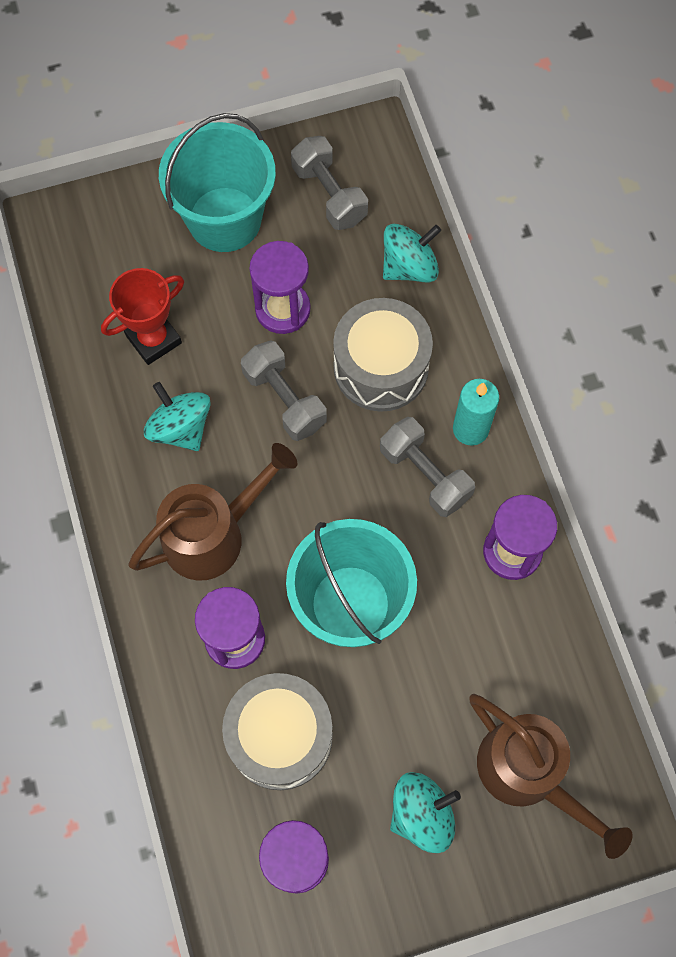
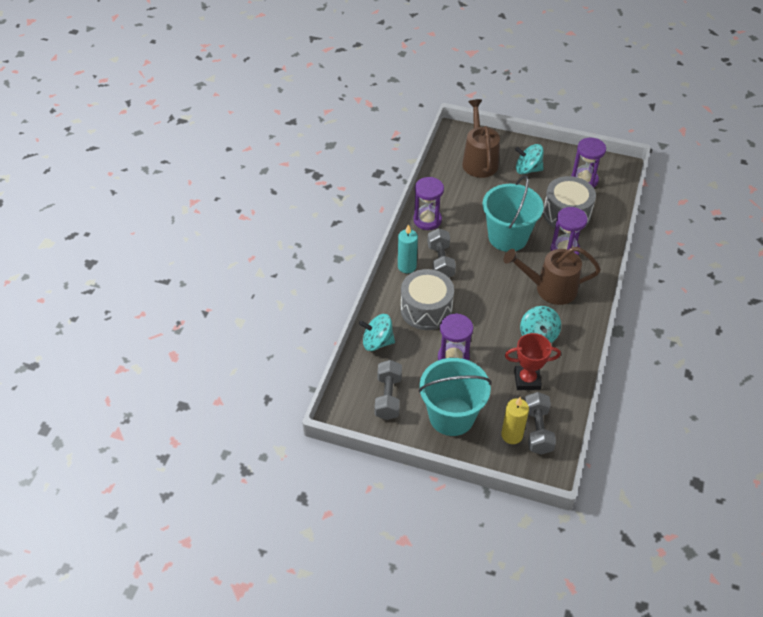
camera: 145 degrees left, 20 degrees down
grey dumbbell [241,340,327,441] -> grey dumbbell moved to [524,392,556,455]
none -> yellow candle [501,397,529,444]

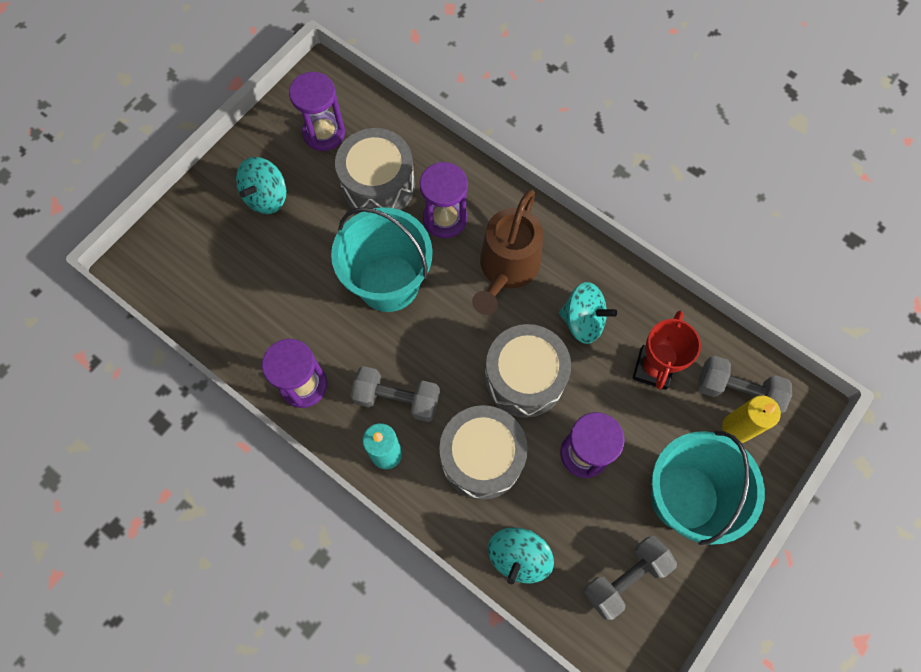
camera: 70 degrees left, 20 degrees up
grey dumbbell [375,360,402,420] -> grey dumbbell turned 60 degrees counterclockwise [584,536,677,620]
brown watering can [462,99,500,178] -> none
none -> grey drum [485,324,571,418]

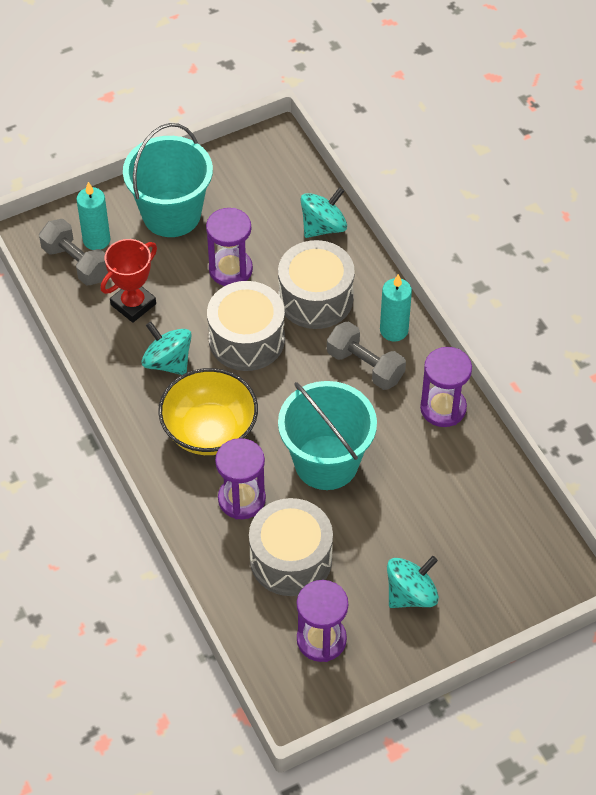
camera: 155 degrees left, 15 degrees down
brown watering can [472,189,543,315] -> yellow bowl [158,368,258,455]
grey dumbbell [584,536,677,620] -> none
yellow candle [722,395,781,443] -> turquoise candle [76,182,110,250]

